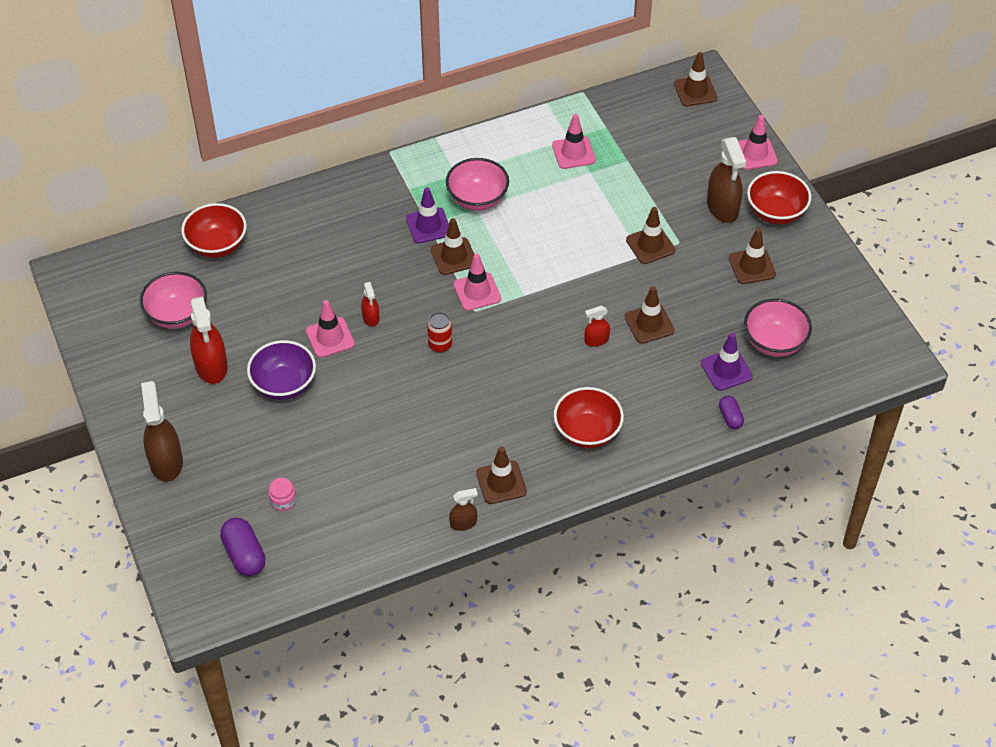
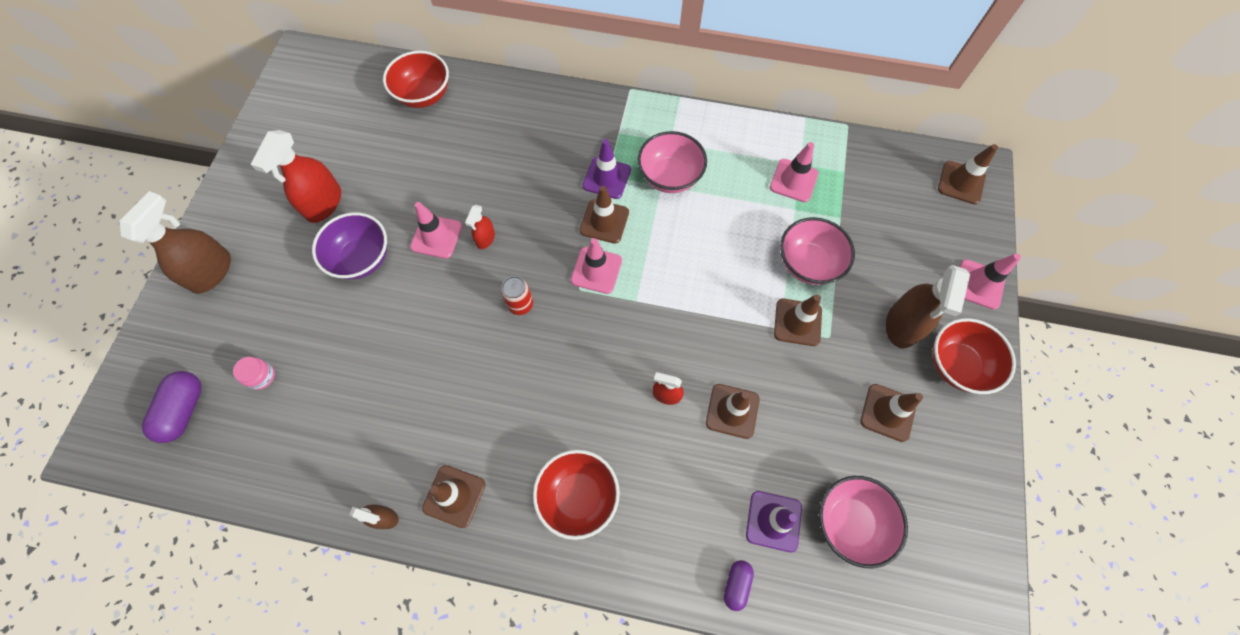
camera: 35 degrees right, 15 degrees up
pink bowl [140,272,207,329] -> pink bowl moved to [780,217,855,285]

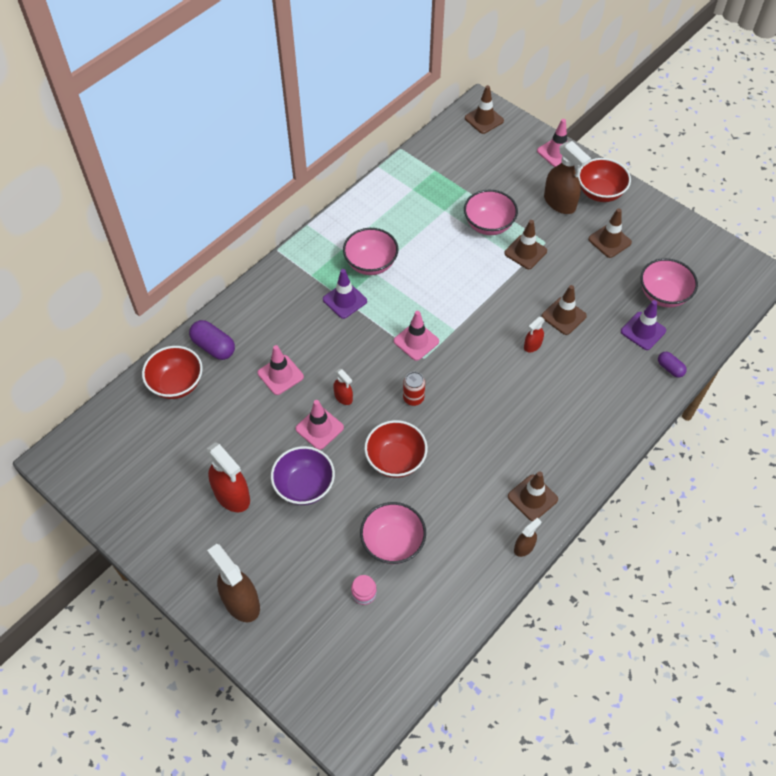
camera: 60 degrees left, 10 degrees down
purple capsule [142,371,202,443] -> purple capsule moved to [189,320,235,360]
red bowl [533,450,620,540] -> red bowl moved to [364,420,428,478]
brown traffic cone [580,186,629,244] -> none
pink traffic cone [770,142,818,202] -> pink traffic cone moved to [258,345,304,395]
none -> pink bowl [360,502,426,564]

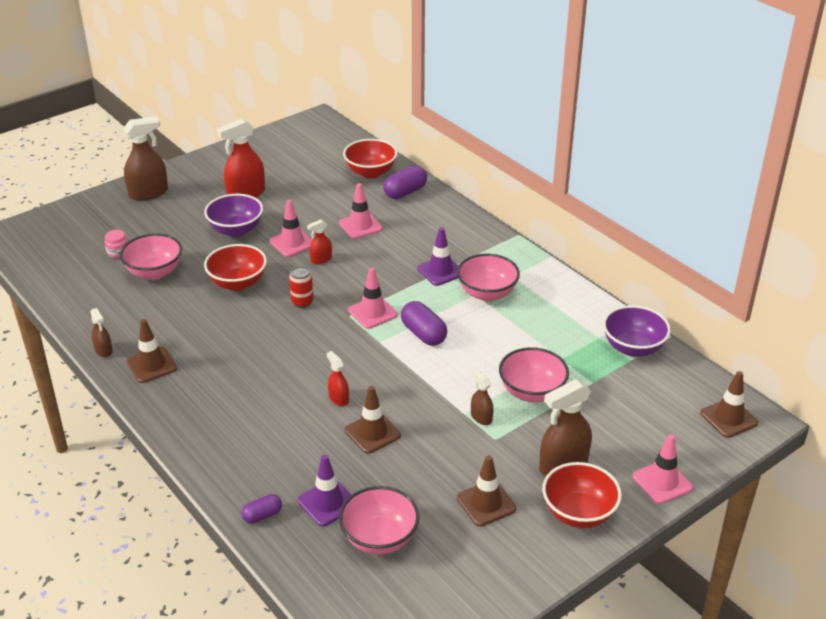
camera: 100 degrees right, 20 degrees down
brown traffic cone [504,220,547,269] -> brown spray bottle [471,369,493,425]
none -> purple capsule [401,301,447,346]
none -> purple bowl [603,305,671,357]

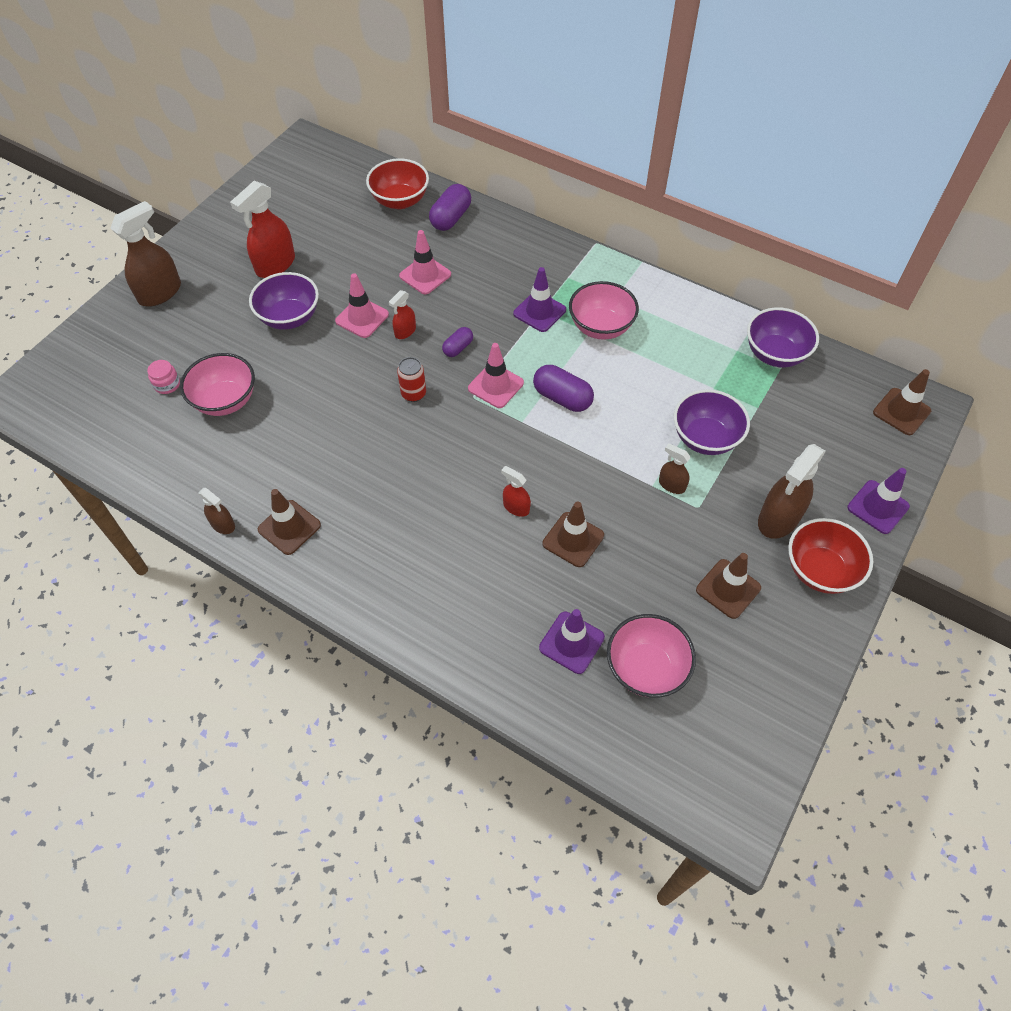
camera: 20 degrees left, 20 degrees up
red bowl [204,244,267,291] -> none
purple capsule [241,494,282,523] -> purple capsule moved to [442,327,473,357]
pink bowl [499,347,569,402] -> purple bowl [674,389,750,455]
pink traffic cone [633,434,693,504] -> purple traffic cone [847,468,910,534]

